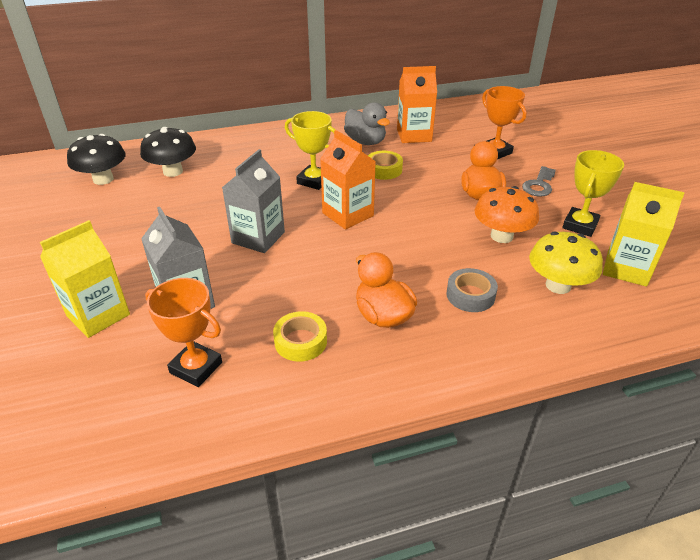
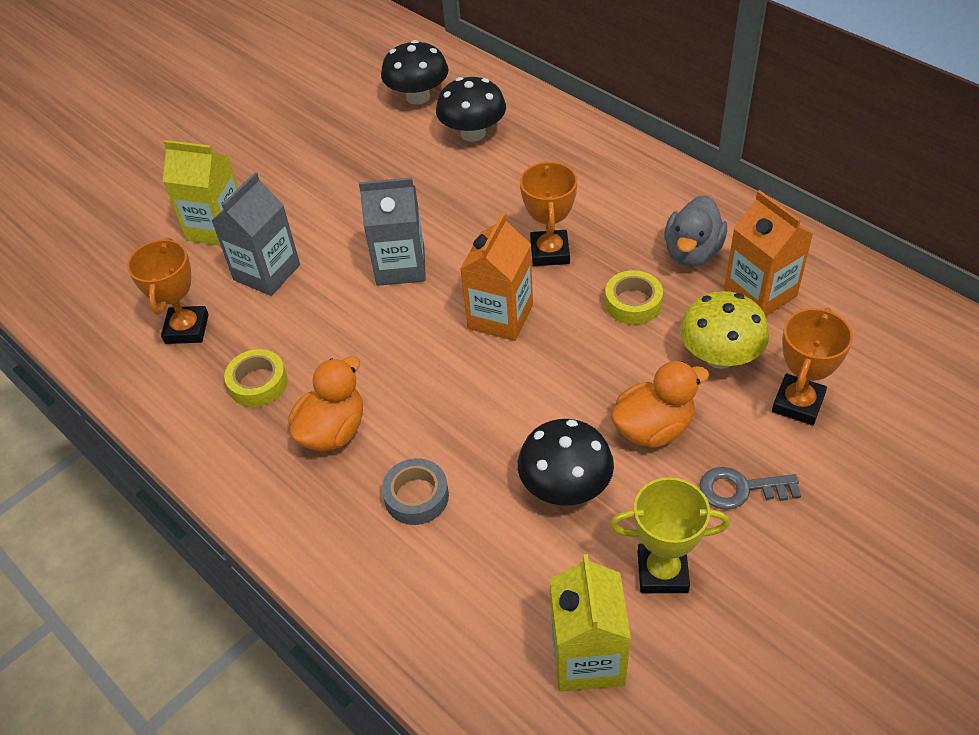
camera: 65 degrees right, 10 degrees up
yellow trophy [285,111,336,190] -> orange trophy [520,161,577,266]
orange mushroom [474,186,539,243] -> black mushroom [518,419,614,506]
yellow mushroom [529,232,603,294] -> yellow mushroom moved to [680,291,769,369]

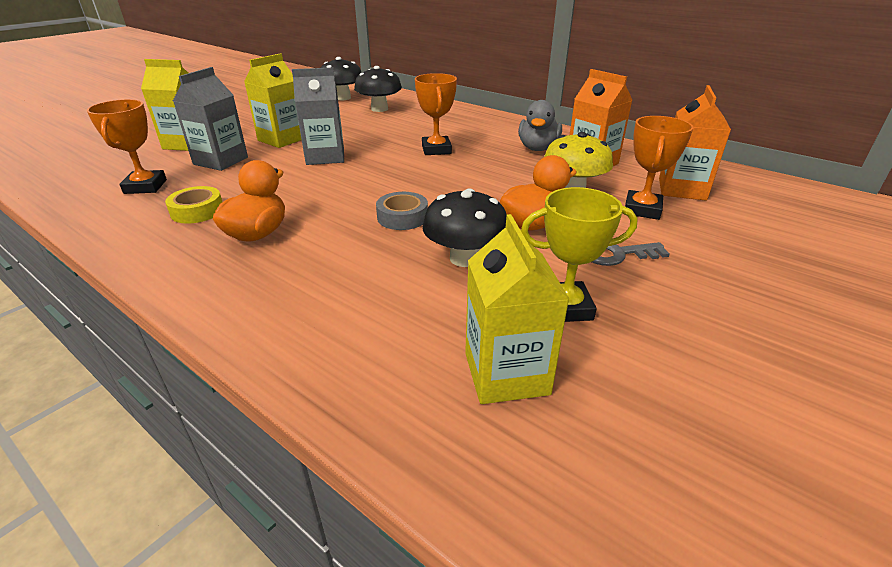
camera: 10 degrees left, 15 degrees down
grey tape [382,458,449,525] -> grey tape moved to [376,192,428,230]
orange carton [460,213,533,341] -> orange carton moved to [659,85,731,201]
yellow tape [605,270,663,325] -> none
none -> yellow carton [244,53,301,148]

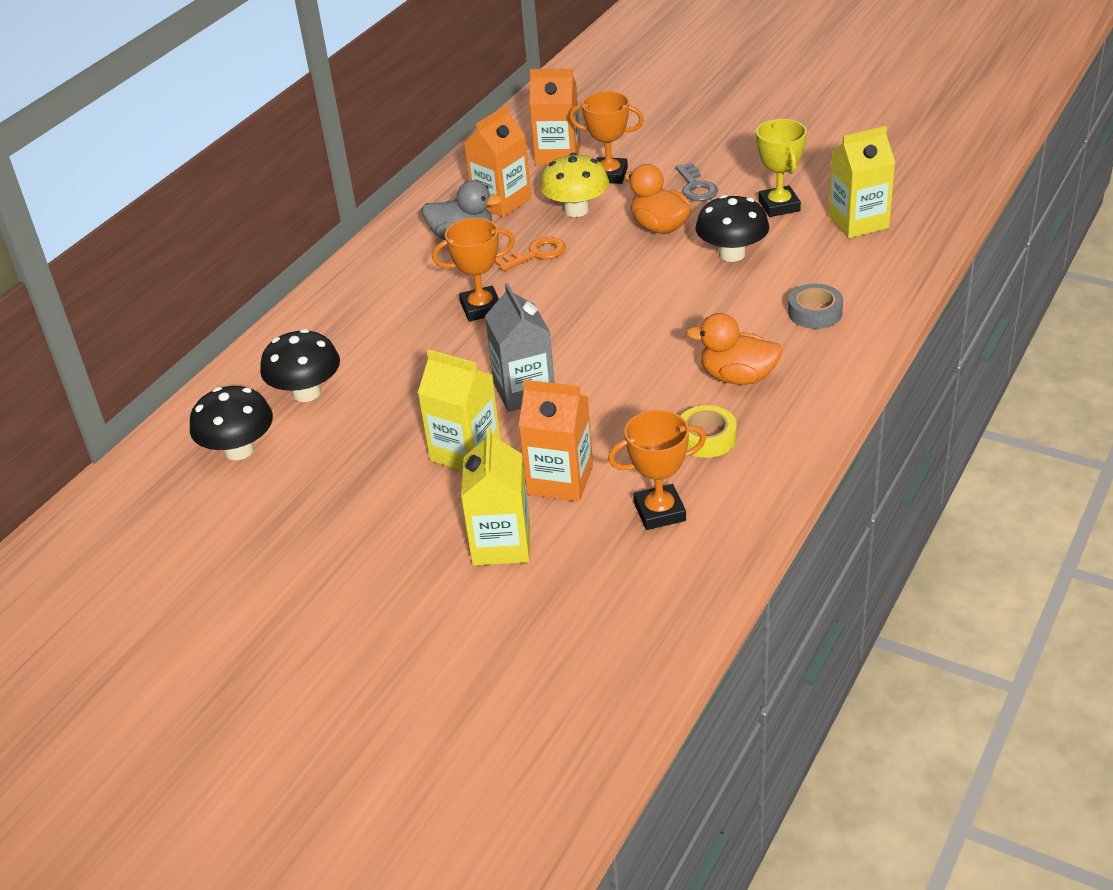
camera: 95 degrees left, 5 degrees up
grey carton [173,67,248,171] -> orange carton [519,380,593,502]
grey tape [376,192,428,230] -> grey tape moved to [788,284,843,329]
none -> orange key [495,237,566,271]

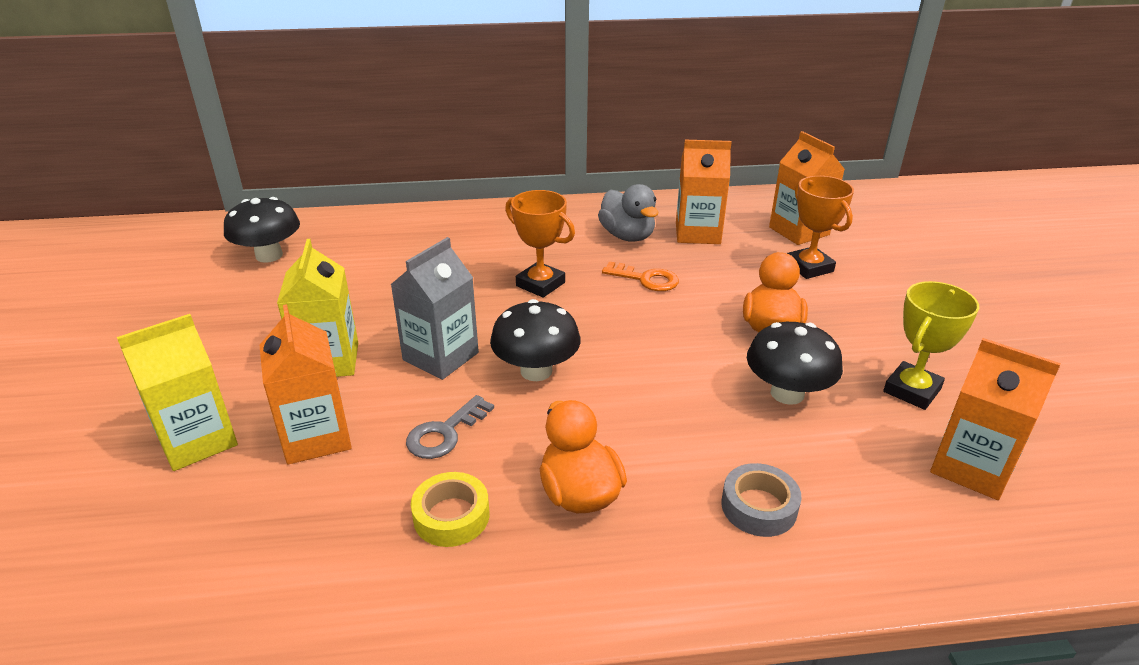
camera: 50 degrees right, 5 degrees down
black mushroom [260,329,340,402] -> black mushroom moved to [490,299,580,381]
yellow mushroom [540,153,609,217] -> none
orange trophy [608,410,706,530] -> none
grey key [675,163,718,201] -> grey key moved to [406,395,494,459]
yellow carton [829,126,895,238] -> orange carton [930,338,1061,500]

